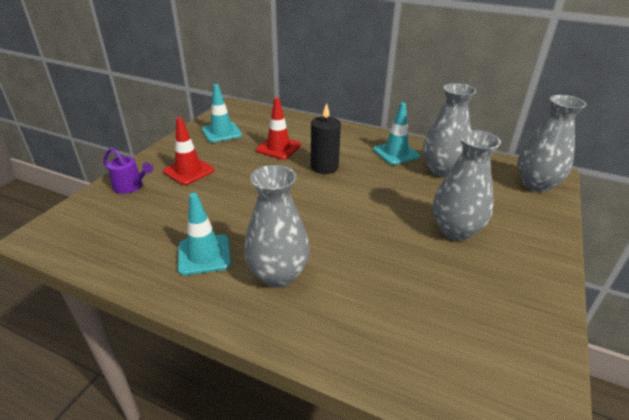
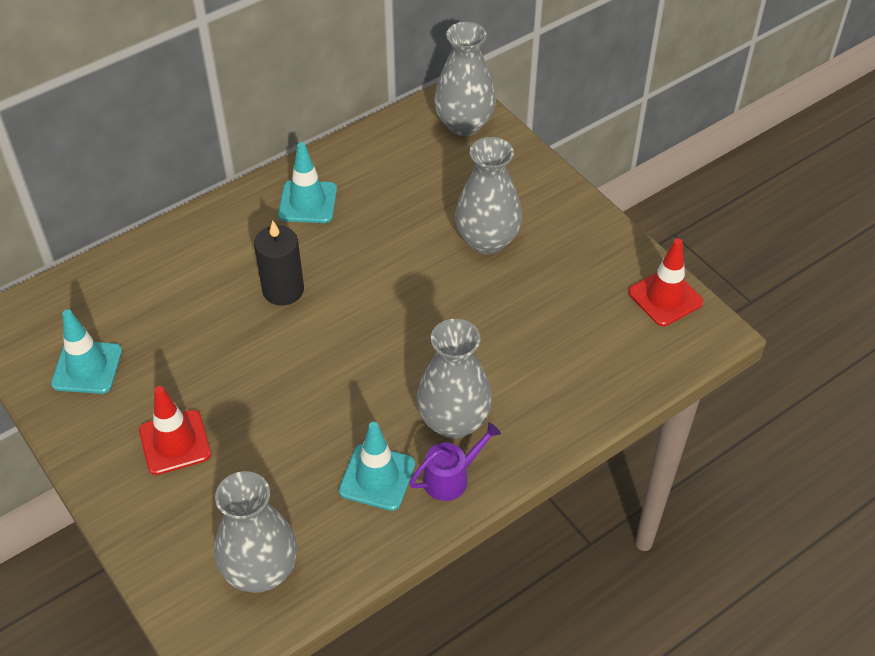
camera: 60 degrees left, 15 degrees up
purple watering can [103,147,153,194] -> purple watering can moved to [409,422,501,501]
red traffic cone [256,98,301,160] -> red traffic cone moved to [628,238,703,326]
grey vase [423,83,477,177] -> grey vase moved to [215,471,297,593]

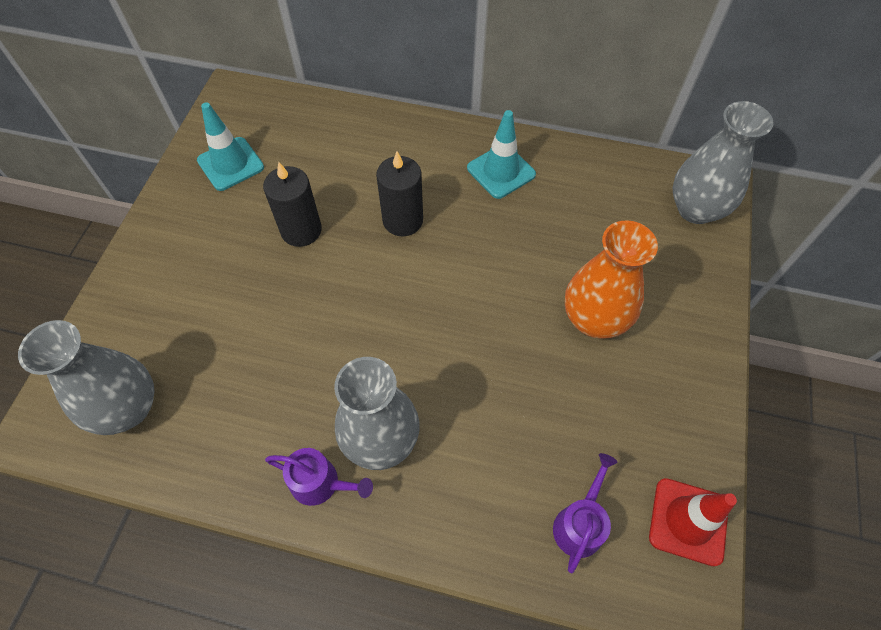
camera: 50 degrees right, 10 degrees up
red traffic cone [139,386,211,475] -> none
turquoise traffic cone [339,422,415,511] -> none
grey vase [455,137,522,254] -> orange vase [565,220,658,339]
none -> black candle [263,162,322,247]
none -> purple watering can [553,453,617,573]

